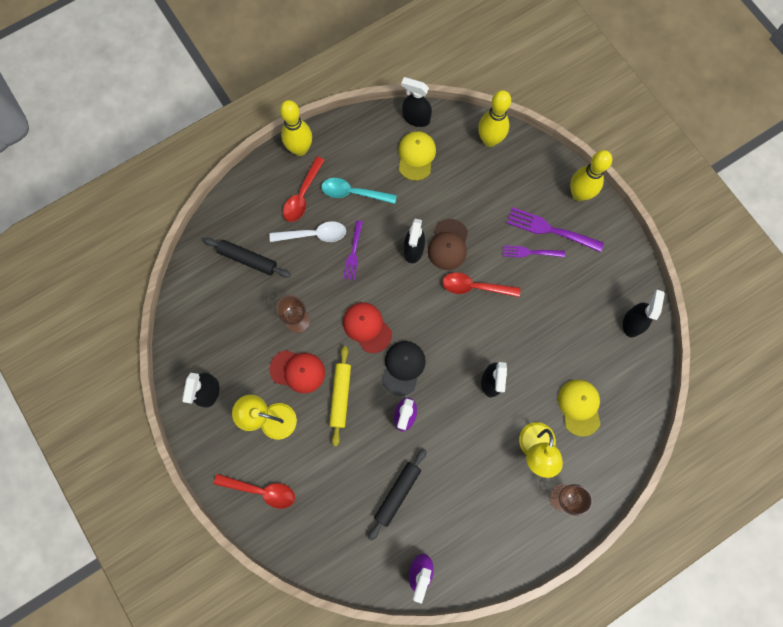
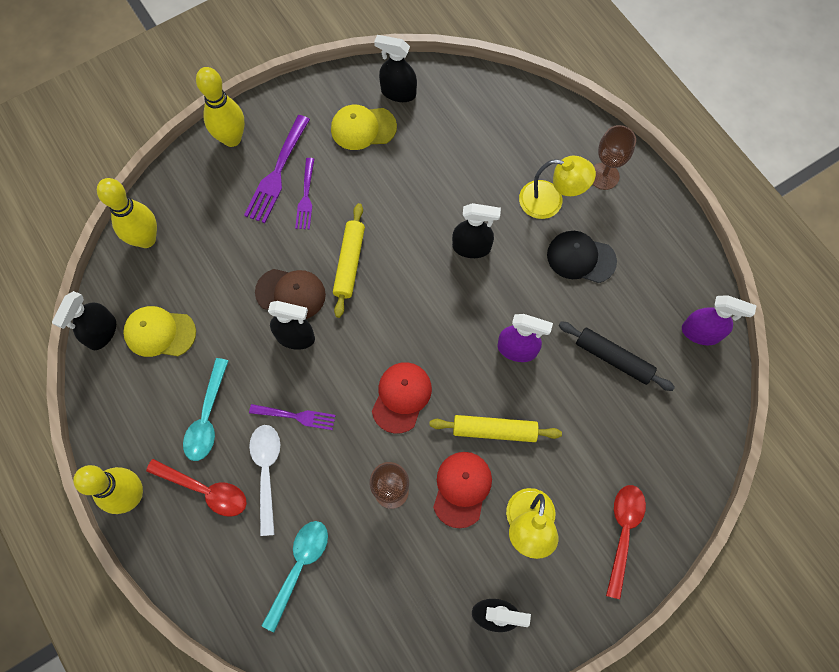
camera: 90 degrees left, 5 degrees down
black rolling pin [203,238,291,278] -> turquoise spoon [261,521,328,632]
red cap [343,302,392,353] -> red cap turned 150 degrees clockwise [372,362,432,434]
black cap [382,341,426,396] -> black cap moved to [547,231,617,283]
red spoon [442,272,520,297] -> yellow rolling pin [333,203,365,318]
yellow cap [558,380,600,437] -> yellow cap moved to [331,105,397,150]

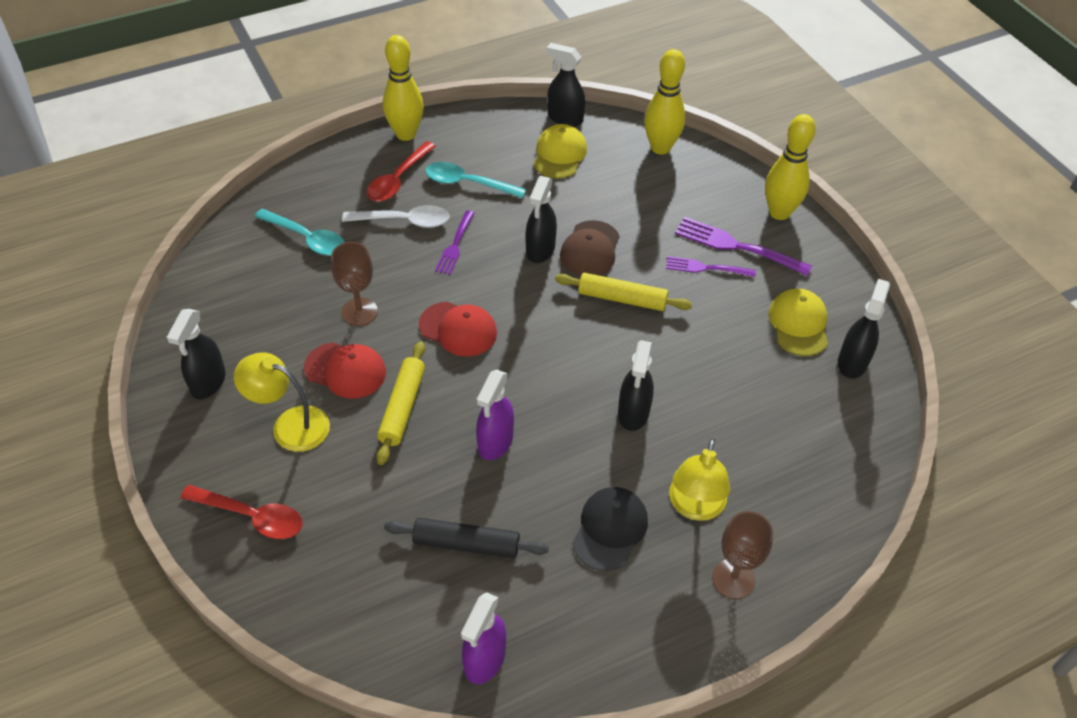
camera: 95 degrees right, 20 degrees down
black rolling pin [559,321,675,391] -> black rolling pin turned 60 degrees clockwise [384,518,549,558]

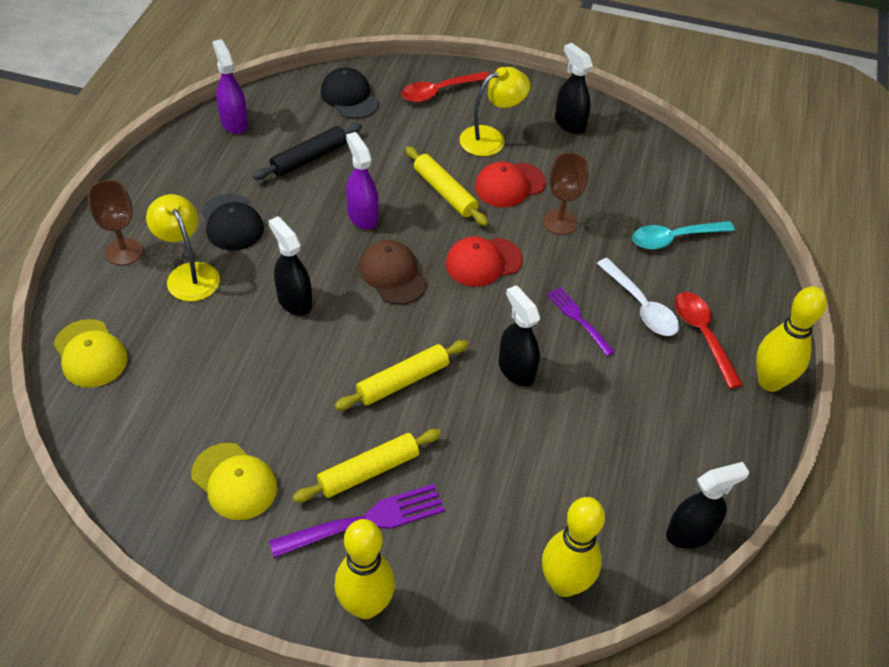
camera: 130 degrees right, 0 degrees up
white spoon [342,205,450,228] -> white spoon turned 75 degrees counterclockwise [597,258,679,336]
turquoise spoon [425,162,526,198] -> none
yellow cap [533,124,587,179] -> yellow cap moved to [53,319,127,388]
brown cap [560,220,620,276] -> brown cap moved to [359,240,427,305]
purple fork [666,256,756,277] -> yellow rolling pin [292,429,441,503]
black spray bottle [838,279,890,379] -> none
none -> black cap [321,67,379,119]

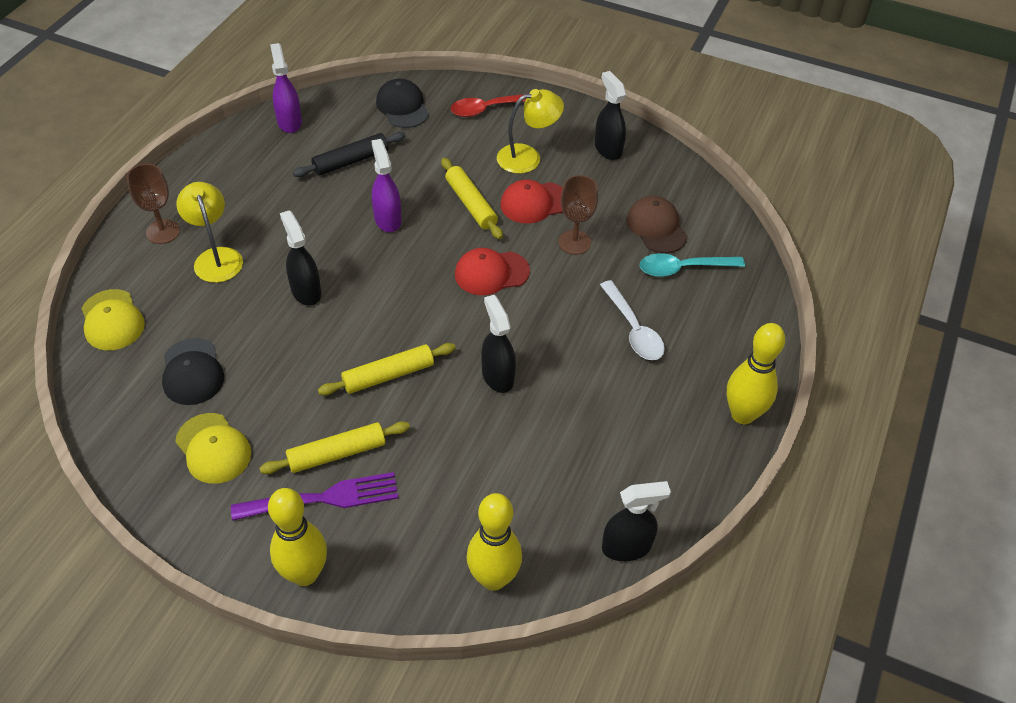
camera: 10 degrees right, 0 degrees up
black cap [201,194,264,251] -> black cap moved to [162,338,224,405]
brown cap [359,240,427,305] -> brown cap moved to [626,196,688,253]
purple fork [547,287,615,356] -> none
red spoon [675,292,743,389] -> none

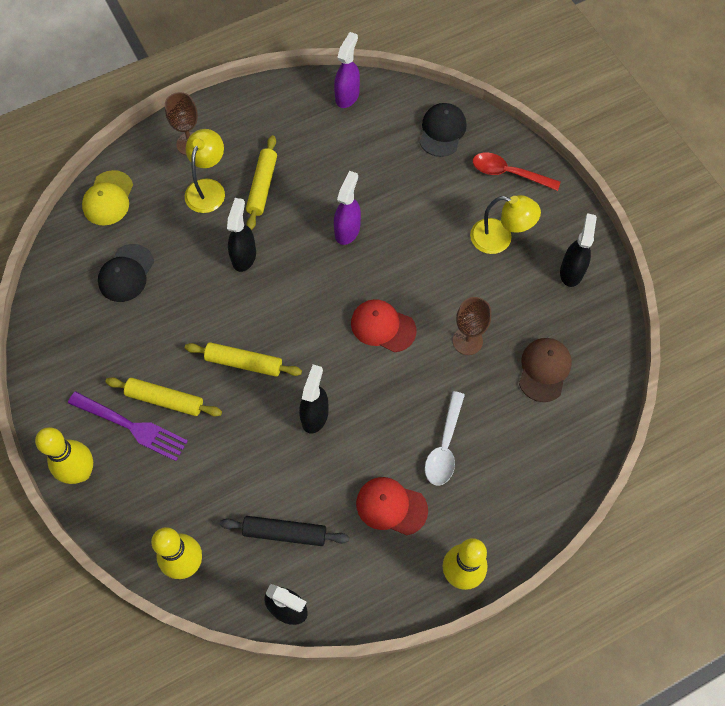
camera: 40 degrees right, 15 degrees up
yellow cap [175,413,251,484] -> none
black rolling pin [293,132,406,177] -> black rolling pin moved to [220,516,349,546]
yellow rolling pin [441,158,503,239] -> yellow rolling pin moved to [246,135,277,230]
red cap [500,179,563,224] -> red cap moved to [356,477,428,535]
turquoise spoon [640,253,745,277] -> none

